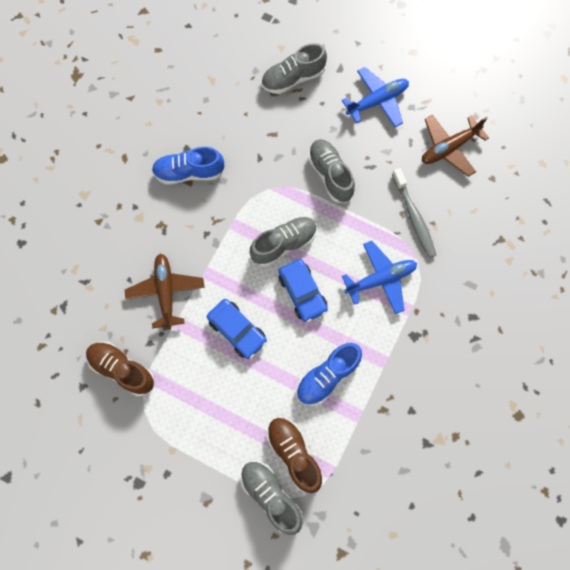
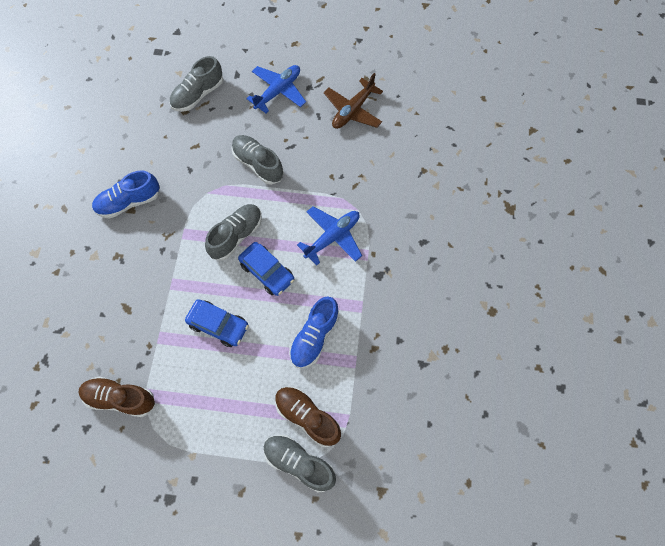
camera: 20 degrees left, 5 degrees down
brown plane [125,253,205,330] -> none
grey toothbrush [392,168,436,258] -> none

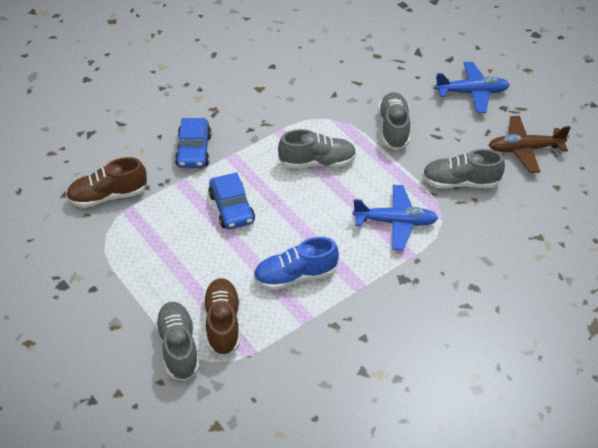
camera: 45 degrees right, 20 degrees down
brown shoe [79,377,155,417] -> brown shoe turned 75 degrees counterclockwise [66,157,147,208]
blue shoe [92,170,160,219] -> none
grey shoe [169,56,224,112] -> grey shoe moved to [422,149,505,189]
blue car [238,242,294,296] -> blue car moved to [175,118,212,168]

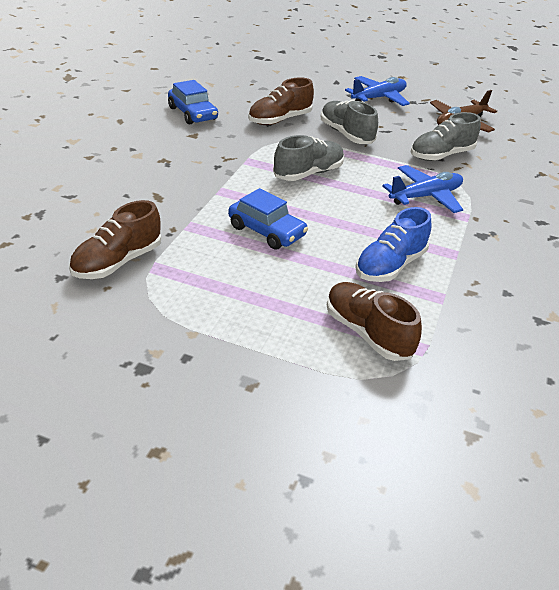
camera: 35 degrees left, 10 degrees down
grey shoe [155,302,199,381] -> none
blue car [175,118,212,168] -> blue car moved to [168,80,218,125]
none -> brown shoe [248,77,314,125]

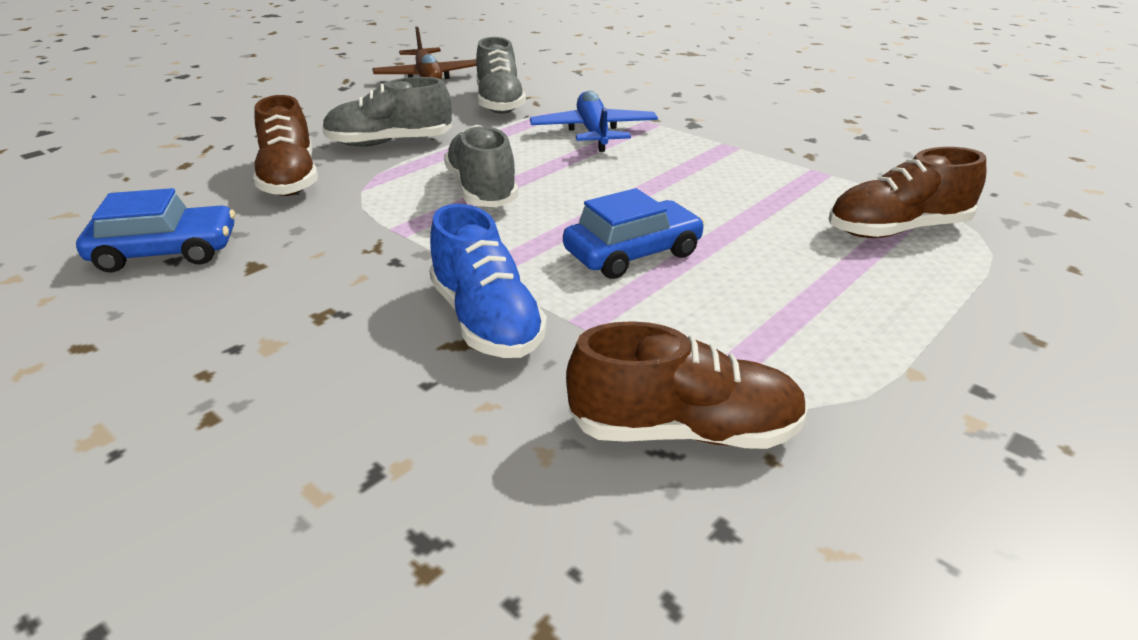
camera: 65 degrees left, 5 degrees down
brown shoe [69,200,161,279] -> brown shoe turned 60 degrees counterclockwise [566,321,808,449]
blue plane [345,76,410,106] -> none
blue shoe [355,207,431,282] -> blue shoe moved to [429,204,547,358]

